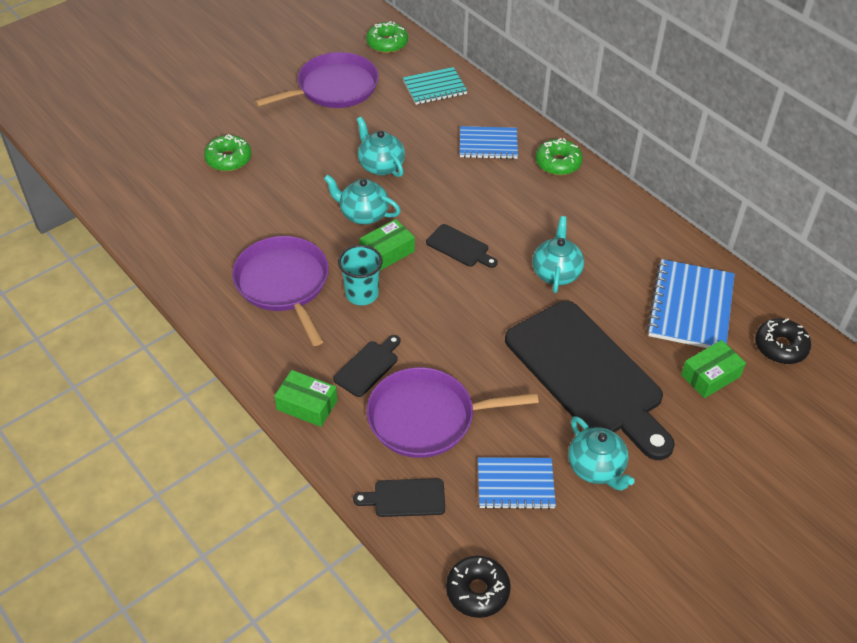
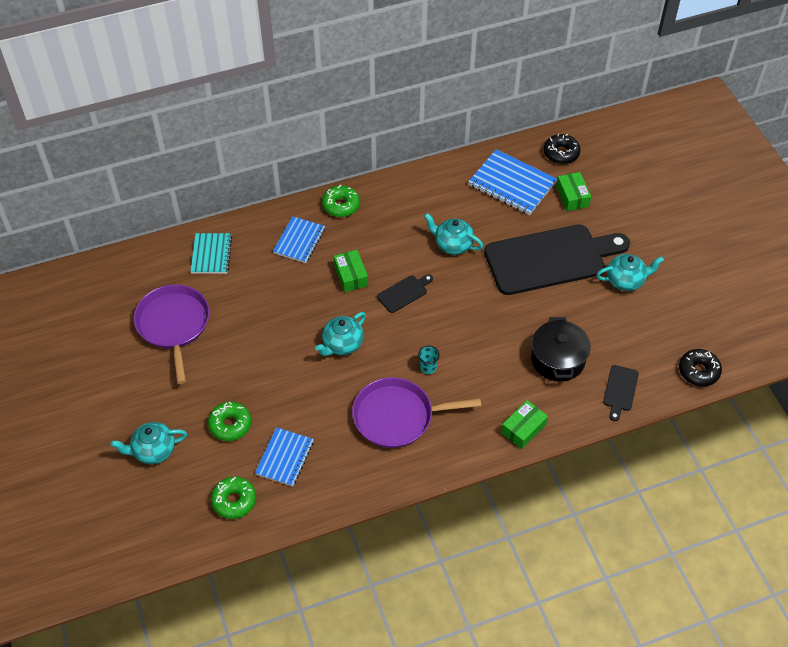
camera: 70 degrees left, 5 degrees up
black cutting board [333,335,400,397] -> none
turquoise cup [338,245,383,305] -> turquoise cup [418,345,440,374], size x0.62
turquoise teapot [357,117,405,177] -> turquoise teapot moved to [110,422,187,464]
green box [360,219,415,270] -> green box moved to [334,250,368,292]
green donut [366,21,408,53] -> green donut moved to [211,477,256,519]
purple pan [367,367,539,458] -> black pot [531,317,591,382]
blue notebook [478,457,556,510] -> blue notebook moved to [255,427,314,487]

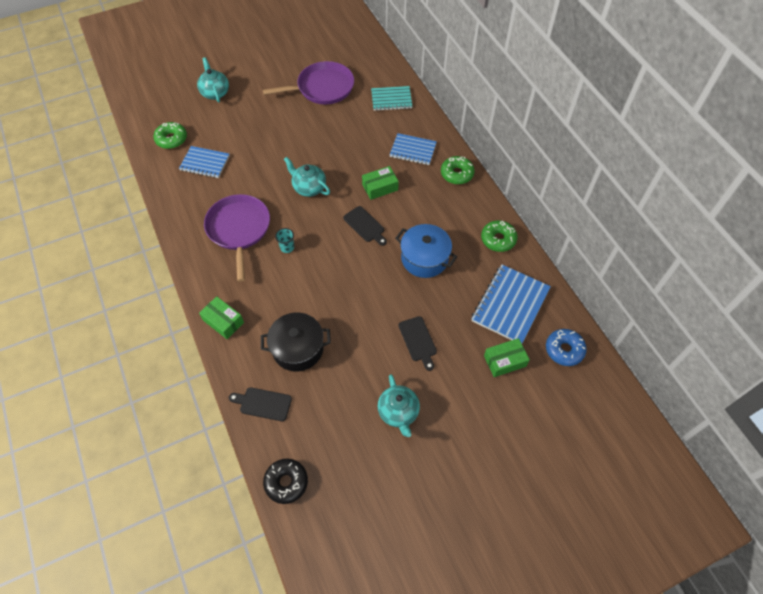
camera: 85 degrees right, 5 degrees up
green donut [208,401,251,441] -> green donut moved to [481,220,518,252]
turquoise teapot [424,213,483,255] -> blue pot [395,224,457,278]
black cutting board [484,224,630,295] -> black cutting board [398,316,437,371], size x0.41
black donut [544,134,581,164] -> blue donut [546,329,587,366]

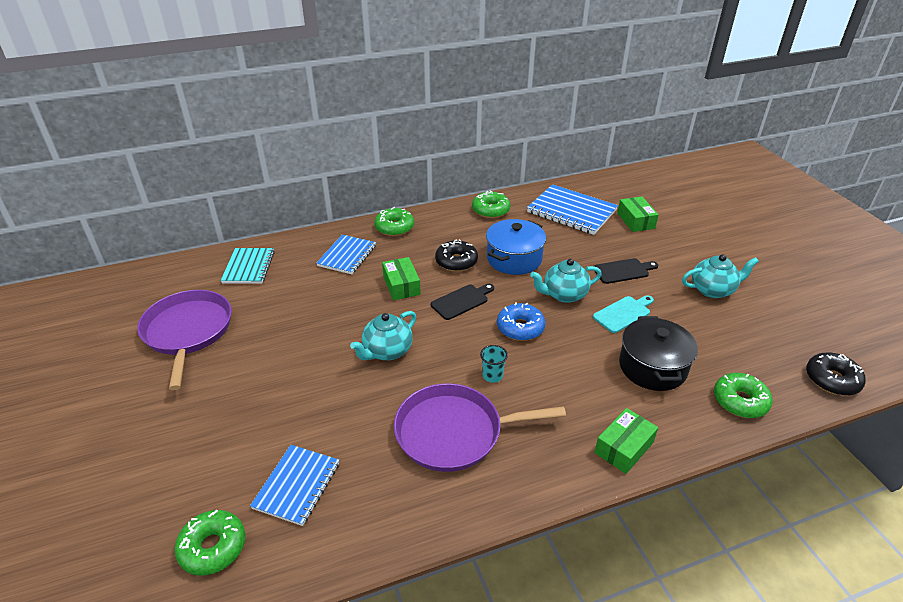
camera: 85 degrees left, 20 degrees down
turquoise teapot [197,57,229,103] -> turquoise teapot moved to [530,259,602,303]
black cutting board [229,387,292,421] -> green donut [714,373,773,418]
blue donut [546,329,587,366] -> blue donut moved to [497,303,546,341]
none -> black donut [435,239,478,272]
none -> turquoise cutting board [593,295,654,333]

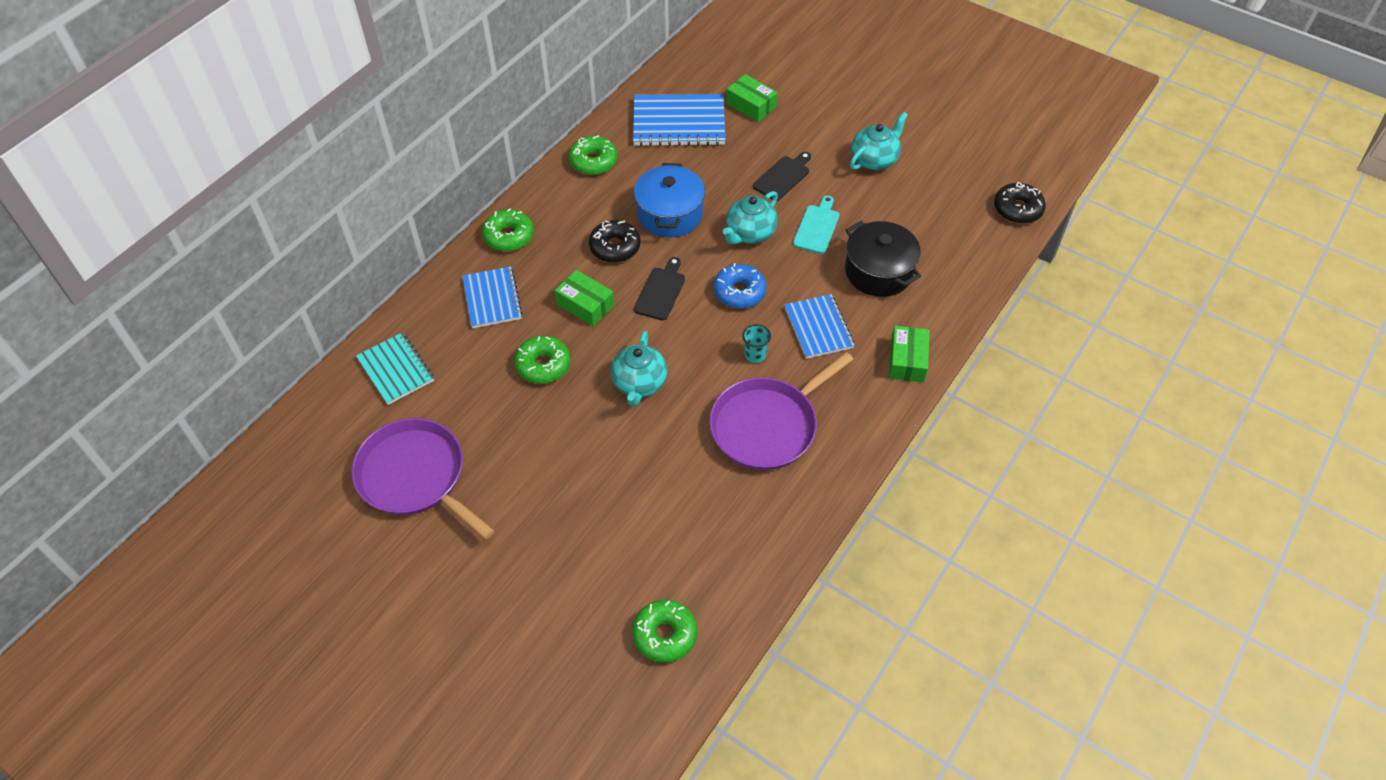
camera: 35 degrees left, 15 degrees up
blue notebook [250,445,339,526] -> blue notebook moved to [784,294,854,359]
green donut [714,373,773,418] -> green donut moved to [514,336,571,384]

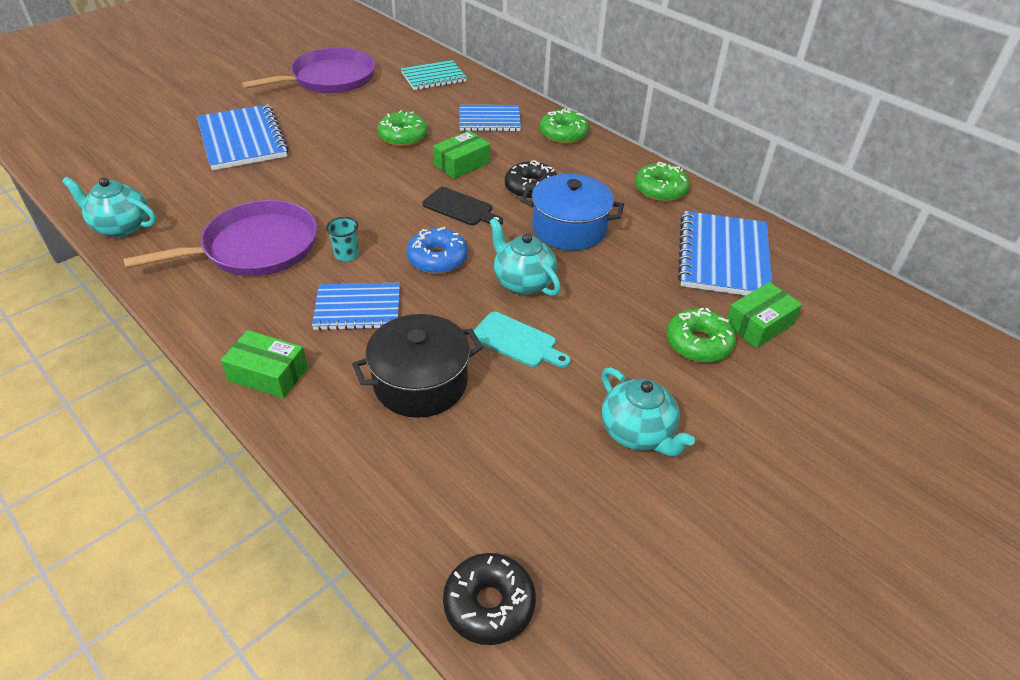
camera: 100 degrees right, 10 degrees down
turquoise teapot [611,331,667,406] -> turquoise teapot moved to [62,177,156,237]
green donut [632,600,697,663] -> green donut moved to [666,307,736,363]
purple pan [709,352,854,470] -> purple pan turned 90 degrees clockwise [123,200,317,276]
black cutting board [753,152,811,201] -> none
none -> blue notebook [197,104,289,170]

